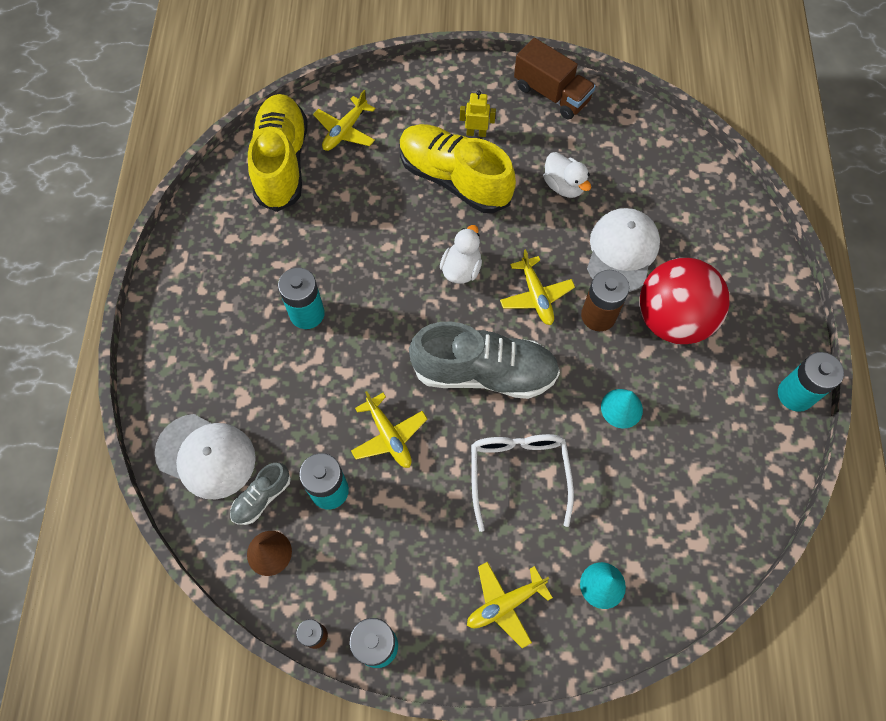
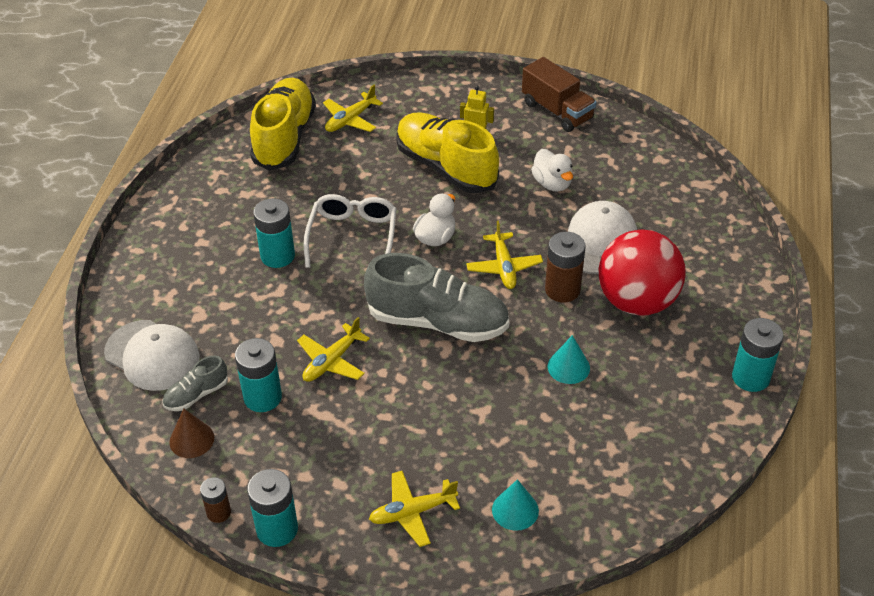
camera: 10 degrees right, 20 degrees down
yellow plane [351,391,427,468] -> yellow plane turned 60 degrees clockwise [297,317,370,382]
white glasses [471,434,574,532] -> white glasses moved to [304,194,397,268]

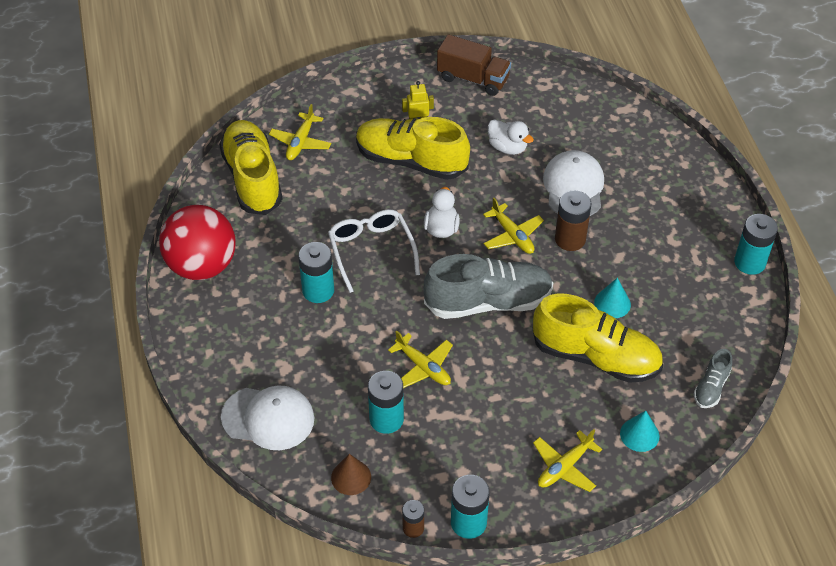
camera: 25 degrees left, 5 degrees up
grey shoe [162,356,228,411] -> grey shoe moved to [694,349,732,408]
yellow plane [297,317,370,382] -> yellow plane turned 60 degrees counterclockwise [388,330,453,388]
red ball [599,229,686,316] -> red ball moved to [159,205,236,280]
none -> yellow shoe [533,293,663,383]

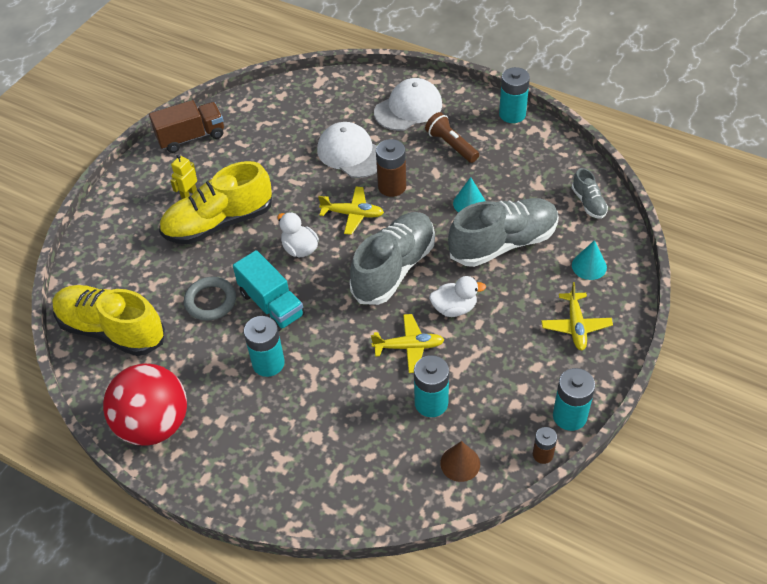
camera: 45 degrees left, 0 degrees up
white cap [221,385,314,450] -> white cap moved to [374,78,442,131]
yellow plane [269,104,331,160] -> none
white glasses [328,209,420,293] -> turquoise truck [233,250,305,331]
white duck [488,119,534,155] -> white duck moved to [429,276,486,317]
yellow shoe [533,293,663,383] -> grey shoe [448,198,559,267]
none -> grey ring [184,277,236,321]
none -> brown flashlight [425,112,479,163]

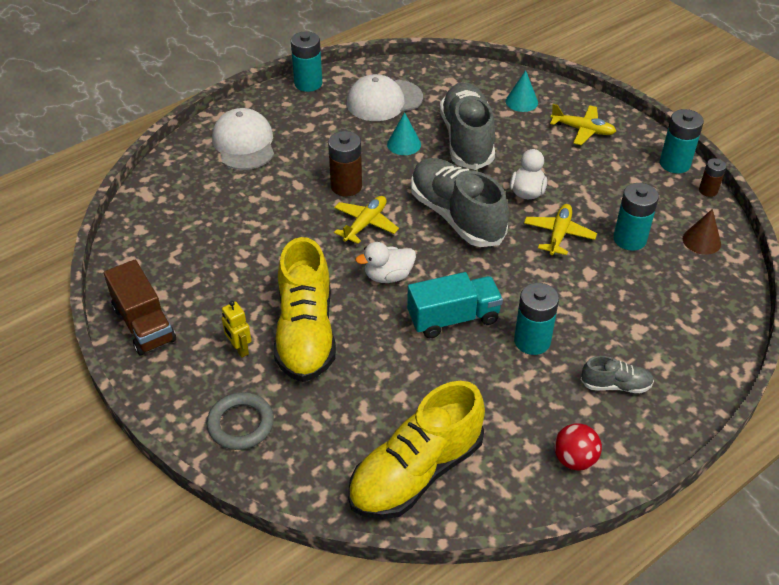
camera: 70 degrees left, 5 degrees down
red ball [103,363,187,446] -> red ball [554,423,602,470], size x0.48
brown truck [149,100,224,153] -> brown truck turned 150 degrees clockwise [104,260,176,355]
grey ring [184,277,236,321] -> grey ring moved to [207,392,274,450]
white cap [317,122,377,178] -> white cap moved to [346,74,423,121]
brown flashlight [425,112,479,163] -> none
grey shoe [572,168,608,219] -> grey shoe moved to [581,356,654,393]

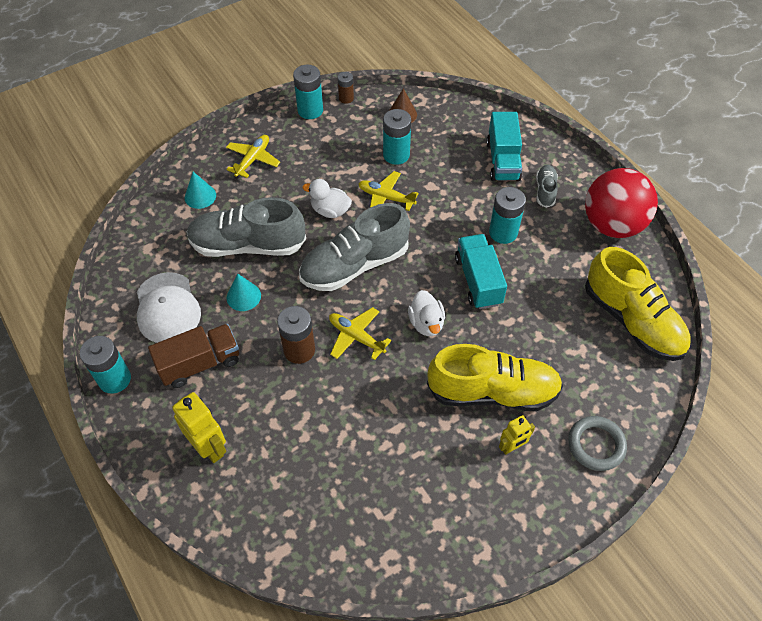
camera: 85 degrees left, 10 degrees up
brown truck [104,260,176,355] -> brown truck moved to [148,324,239,388]
white cap [212,108,274,170] -> yellow robot [172,392,226,463]
red ball [554,423,602,470] -> red ball [585,168,658,238], size x2.07
none -> turquoise truck [486,112,522,181]

